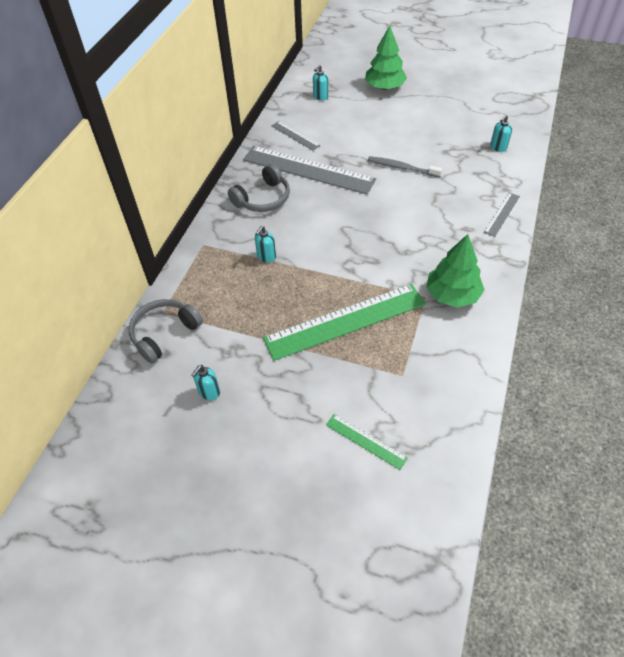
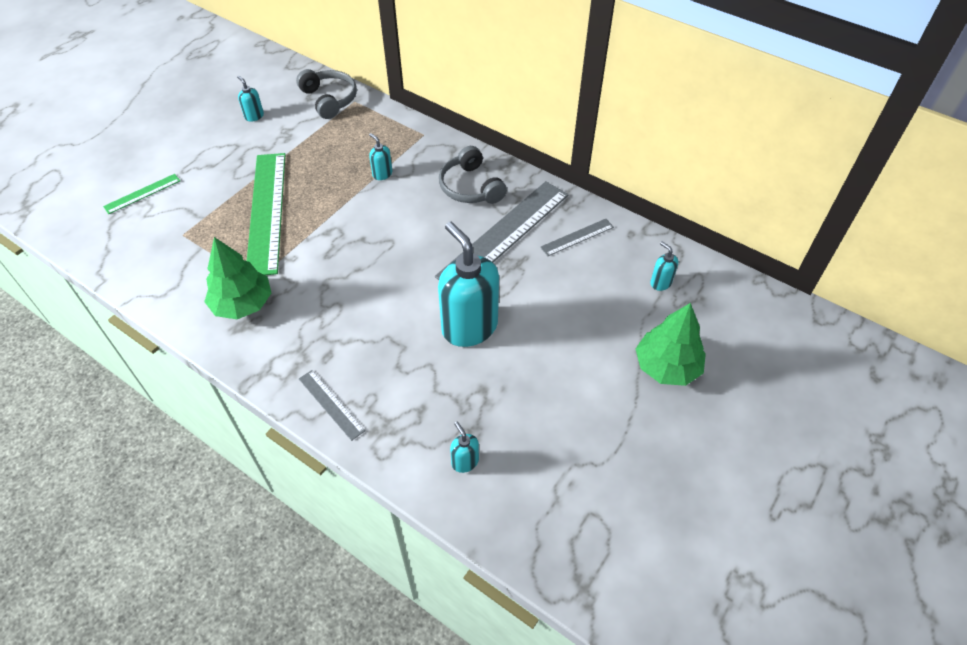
camera: 105 degrees right, 0 degrees up
grey toothbrush [368,156,442,177] -> turquoise soap dispenser [438,222,499,347]

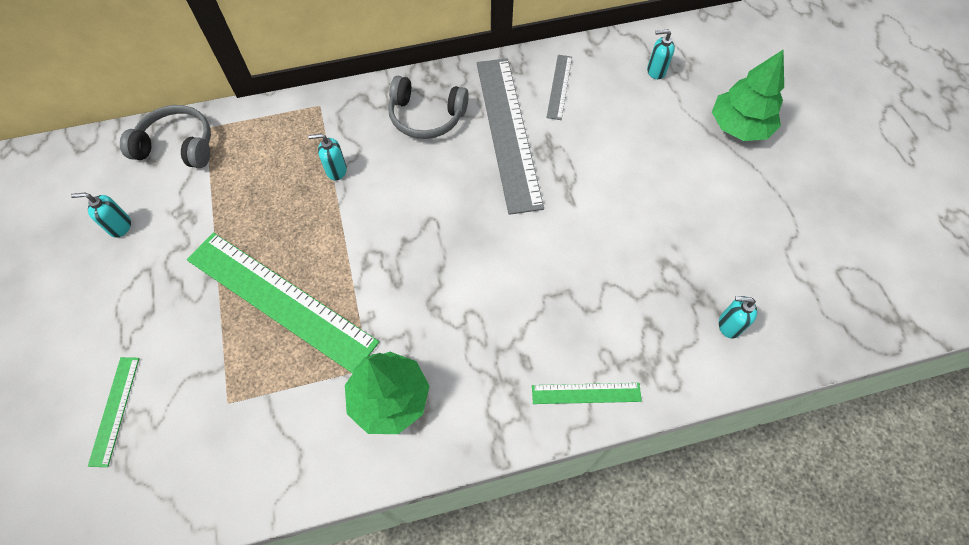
camera: 50 degrees left, 10 degrees up
grey ruler [299,370,365,441] -> green ruler [532,383,642,404]
turquoise soap dispenser [438,222,499,347] -> none

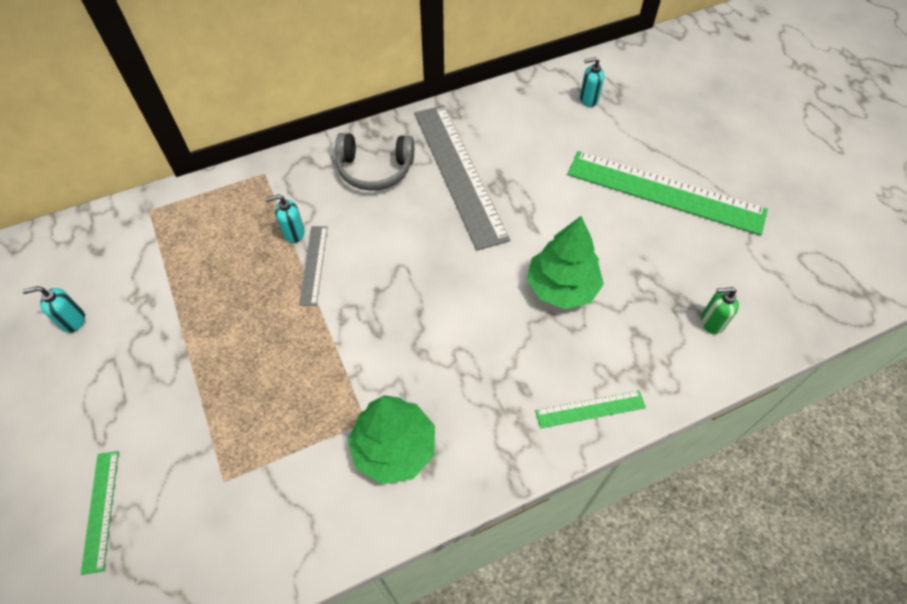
camera: 10 degrees left, 5 degrees down
grey headphones [120,105,211,168] -> none
green ruler [187,233,379,374] -> green ruler moved to [567,151,768,236]
grey ruler [546,55,572,120] -> grey ruler moved to [299,226,328,306]
green tree [712,50,784,141] -> green tree moved to [527,216,604,309]
turquoise soap dispenser [719,296,757,338] -> green soap dispenser [701,287,739,334]

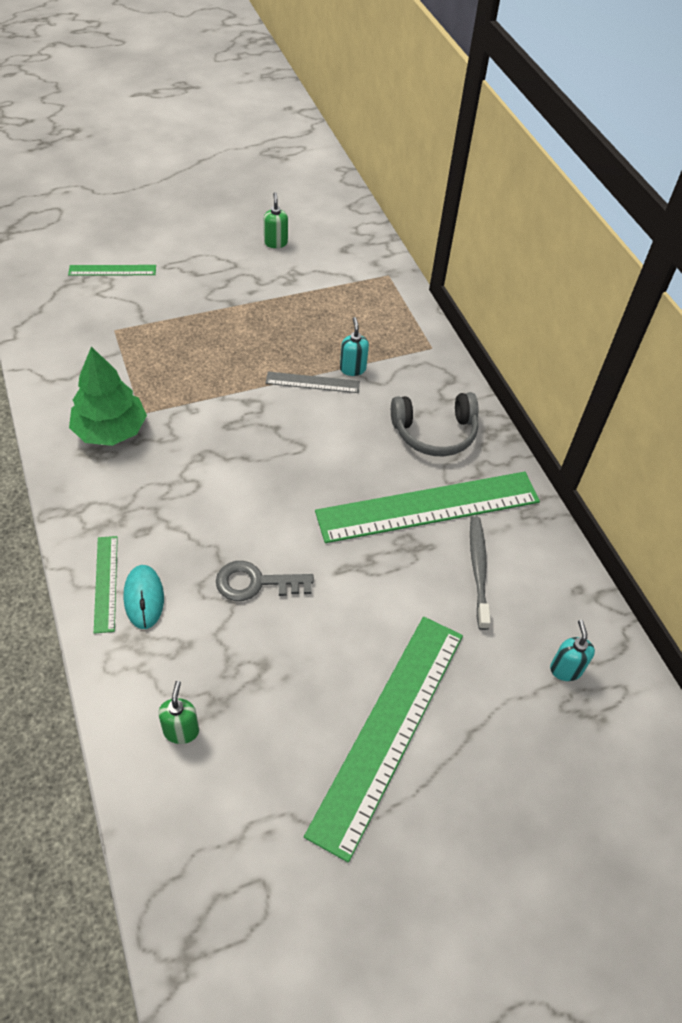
camera: 90 degrees right, 5 degrees down
turquoise soap dispenser [22,286,85,333] -> green soap dispenser [264,192,288,248]
grey headphones [335,133,414,191] -> grey headphones turned 105 degrees counterclockwise [391,392,479,456]
grey ruler [414,105,510,250] -> green ruler [315,472,540,543]
green tree [527,216,604,309] -> grey key [216,561,314,601]
none -> turquoise mouse [124,565,164,629]
none -> grey toothbrush [470,516,491,630]

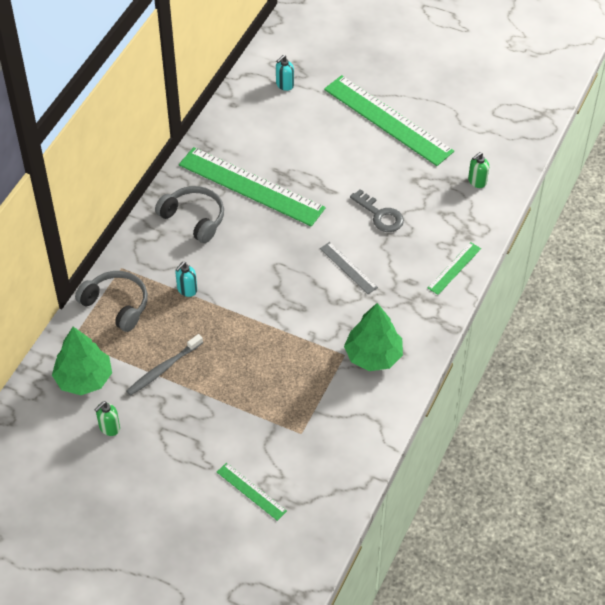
camera: 130 degrees left, 0 degrees up
turquoise mouse [124,565,164,629] -> none
grey ruler [266,372,360,393] -> grey ruler moved to [320,242,378,294]
green ruler [304,617,463,863] -> green ruler turned 60 degrees clockwise [324,75,454,166]
grey toothbrush [470,516,491,630] -> grey toothbrush moved to [126,334,203,396]
none -> green tree [52,327,112,395]
none -> grey headphones [75,271,148,332]

